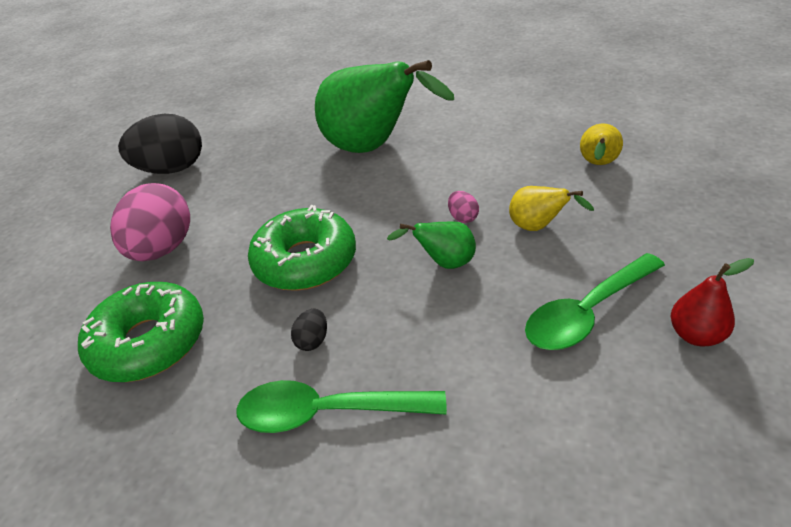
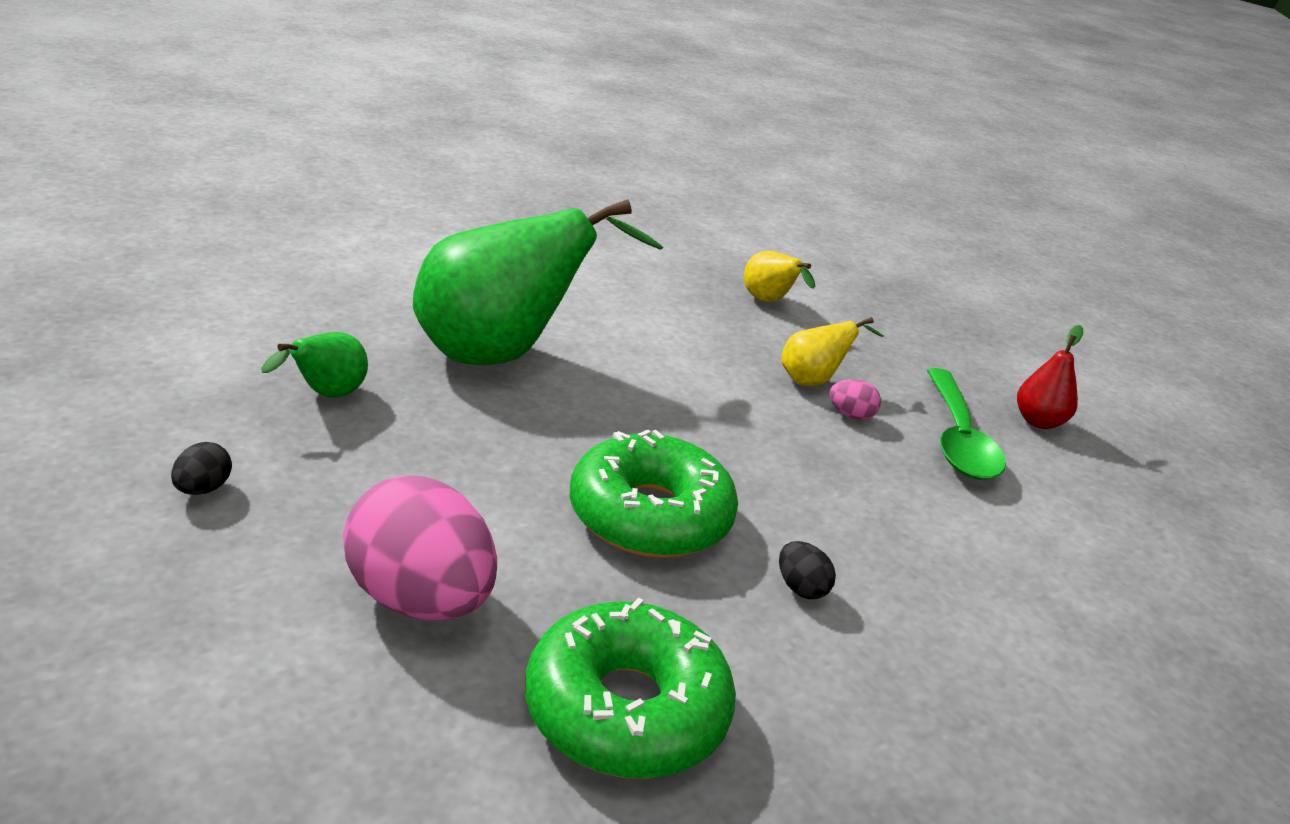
camera: 60 degrees left, 10 degrees down
black egg [118,114,202,174] -> black egg [171,442,232,495], size x0.41
green spoon [236,380,447,433] -> none
green pear [387,221,476,269] -> green pear moved to [261,332,368,398]
pink egg [448,191,479,223] -> pink egg moved to [829,379,881,420]

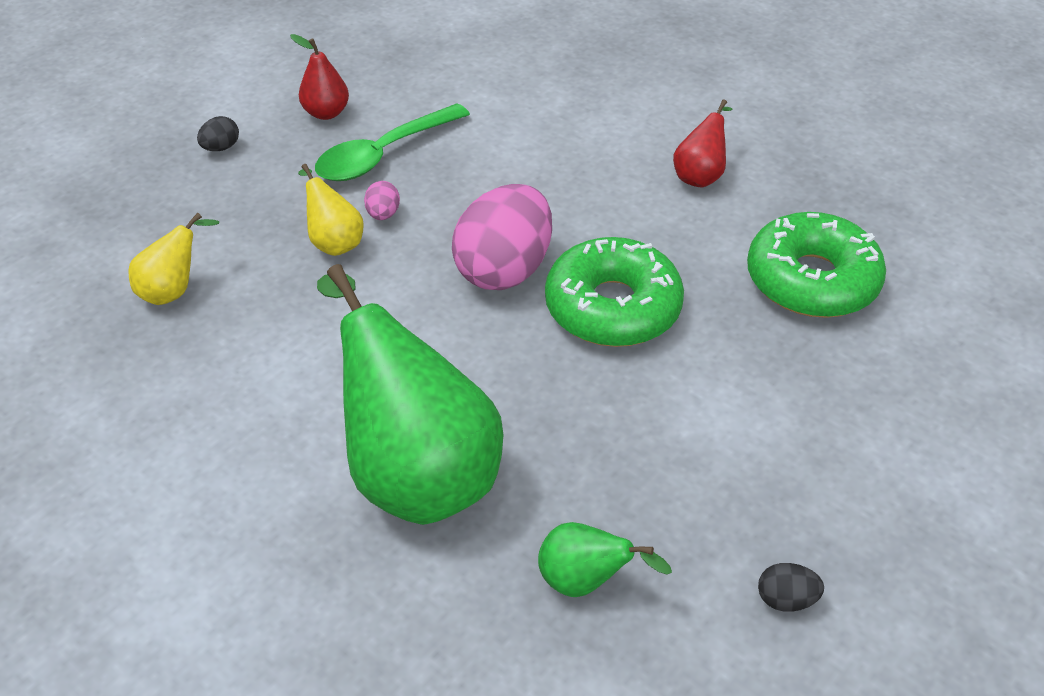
camera: 100 degrees left, 15 degrees up
pink egg [343,475,497,621] -> pink egg moved to [452,184,552,290]
black egg [779,541,836,599] -> black egg moved to [197,116,239,151]
green spoon [927,368,1006,480] -> green spoon turned 150 degrees clockwise [315,103,470,181]
none -> red pear [673,99,733,187]

